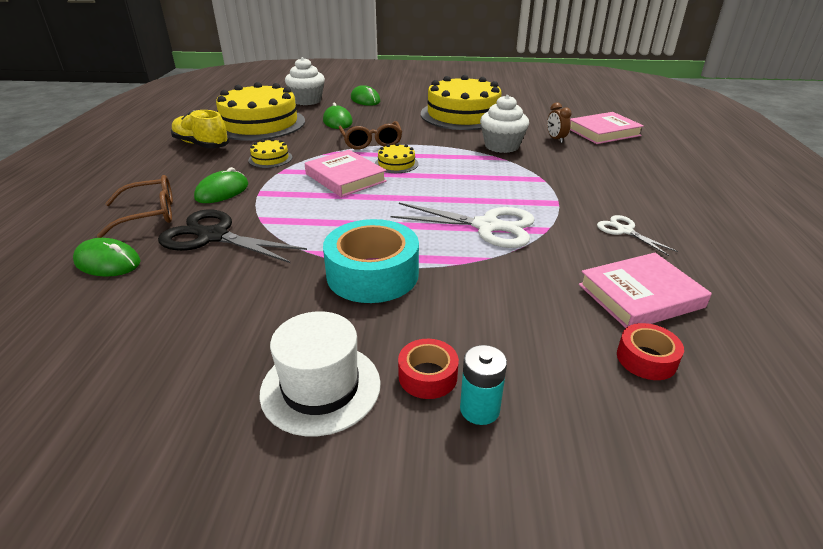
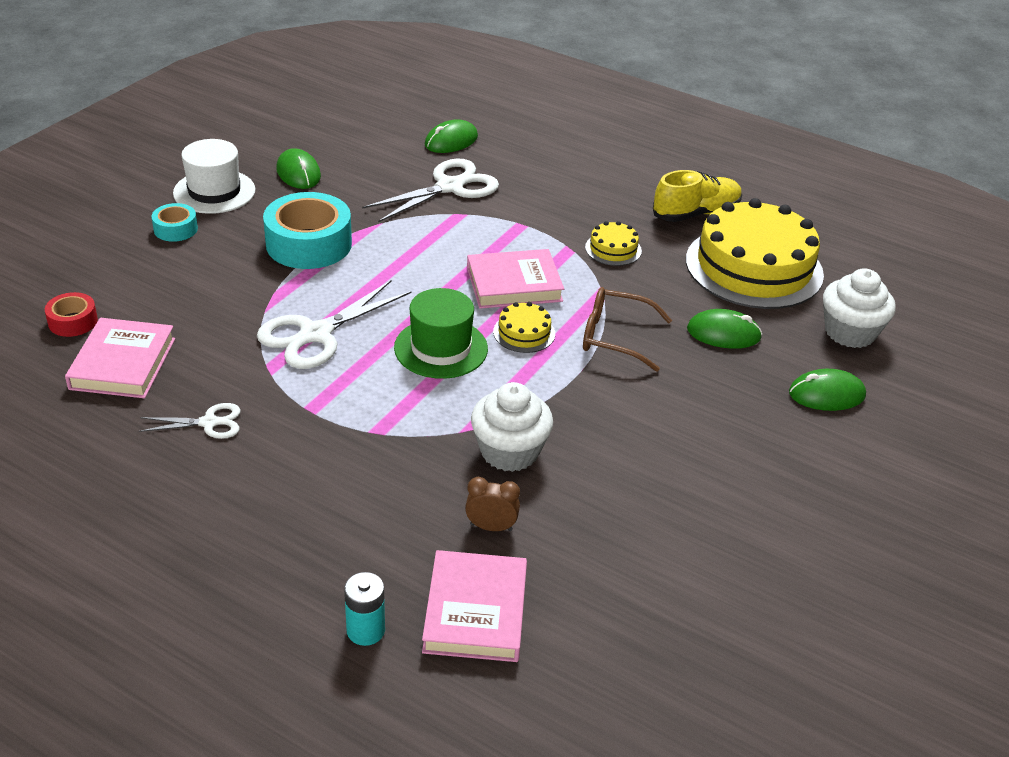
camera: 115 degrees right, 5 degrees up
brown glasses [97,175,173,238] -> none
black scissors [158,209,307,263] -> white scissors [362,158,499,223]
green mouse [194,167,248,203] -> green mouse moved to [276,148,321,189]
red tape [398,339,459,399] -> turquoise tape [152,203,198,242]
yellow cake [421,75,502,130] -> none
turquoise battery [460,345,507,425] -> turquoise battery moved to [344,572,385,646]
none -> green hat [394,288,488,379]

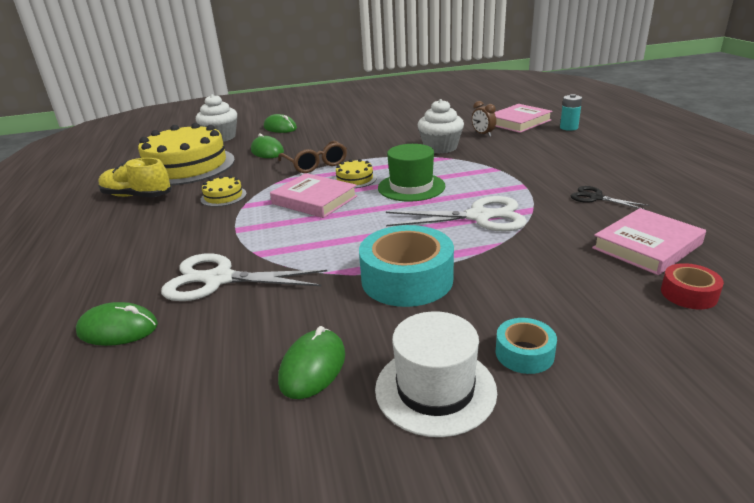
camera: 130 degrees left, 10 degrees down
white scissors [139,403,241,439] -> black scissors [571,186,650,210]

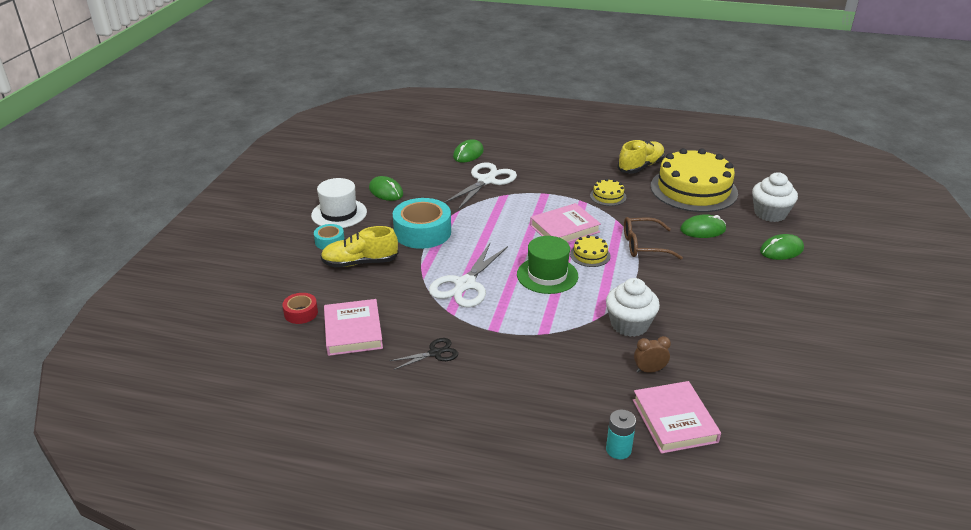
camera: 115 degrees right, 5 degrees up
none -> yellow shoe [321,226,399,267]

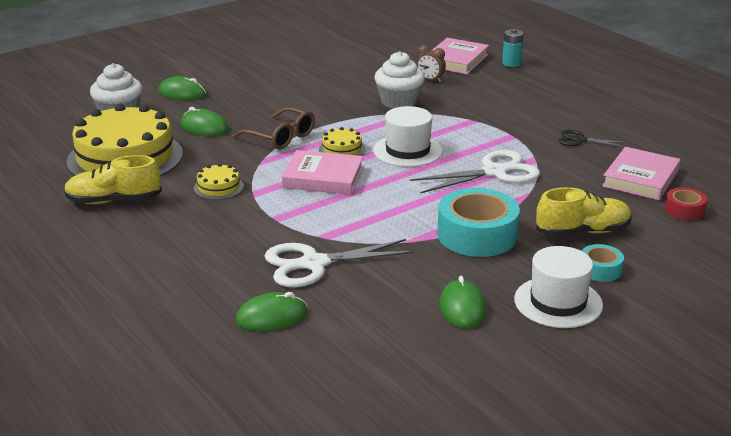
camera: 140 degrees left, 5 degrees down
yellow shoe [321,226,399,267] -> yellow shoe turned 45 degrees counterclockwise [536,187,632,237]
green hat [517,236,578,294] -> white hat [373,106,443,167]

